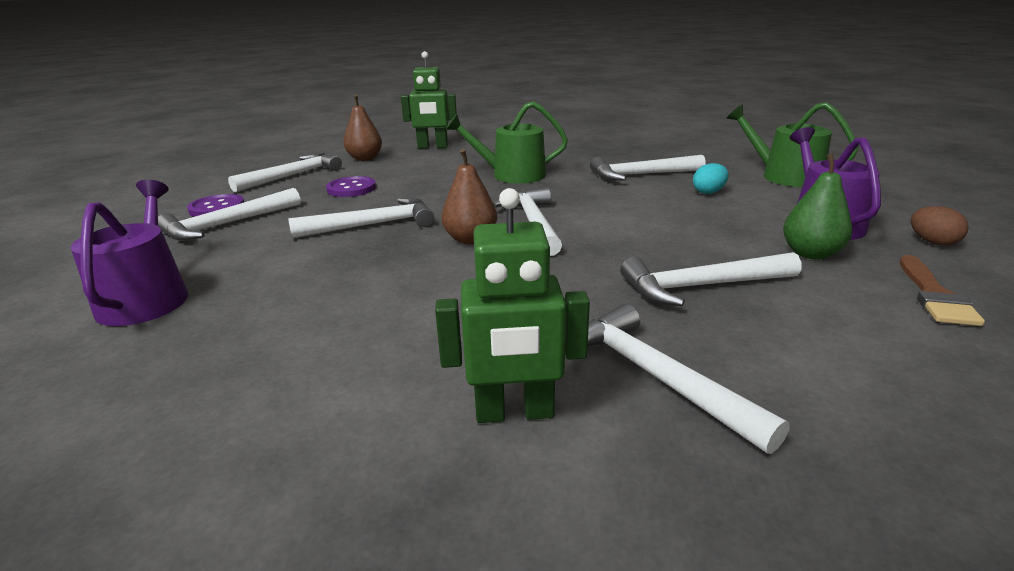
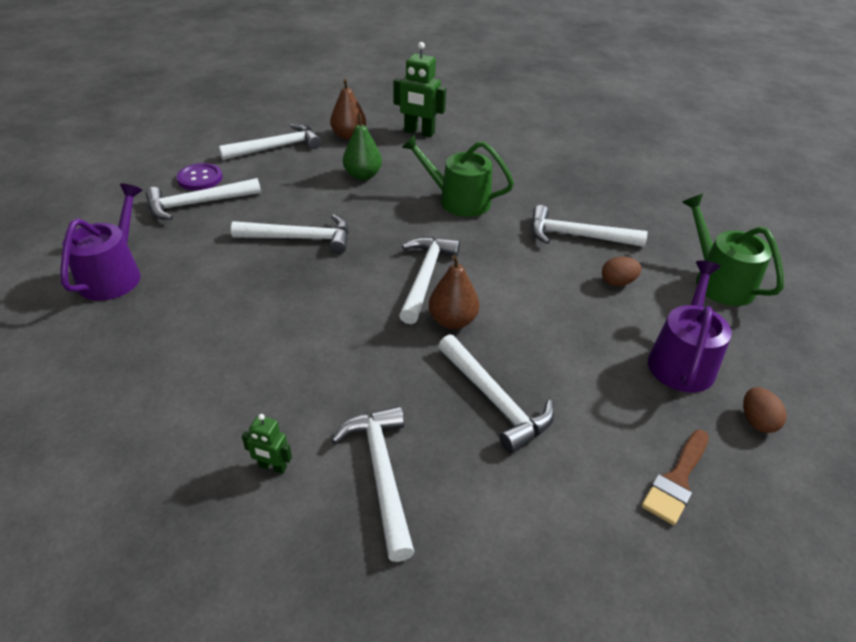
camera: 20 degrees right, 15 degrees up
purple button [326,176,376,197] -> none
green robot [435,188,590,423] -> green robot [242,414,292,474], size x0.52
brown pear [442,149,497,244] -> brown pear moved to [429,255,480,329]
white hammer [620,252,802,306] -> white hammer turned 135 degrees counterclockwise [438,334,554,453]
turquoise egg [693,163,729,194] -> brown egg [602,256,642,286]
green pear [783,154,852,260] -> green pear moved to [343,114,382,180]

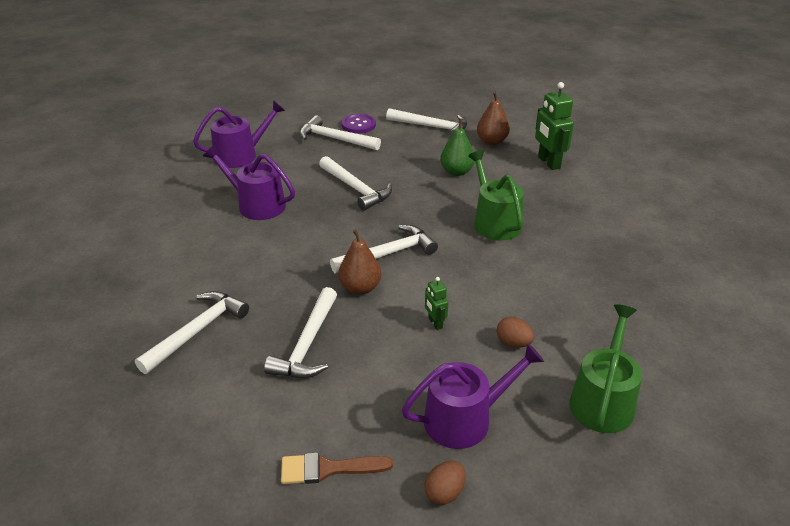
camera: 50 degrees right, 5 degrees down
green robot [242,414,292,474] -> green robot moved to [425,277,448,330]
white hammer [531,205,647,247] -> none
none -> purple watering can [203,145,295,220]

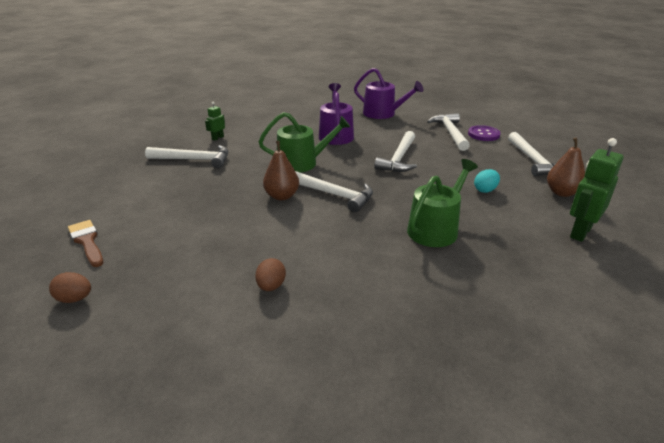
camera: 60 degrees right, 5 degrees down
white hammer [264,287,337,378] -> none
purple watering can [402,343,544,449] -> none
green robot [425,277,448,330] -> green robot moved to [205,102,225,141]
green pear [440,119,475,176] -> turquoise egg [474,169,500,193]
green watering can [569,304,642,433] -> green watering can moved to [259,112,350,172]

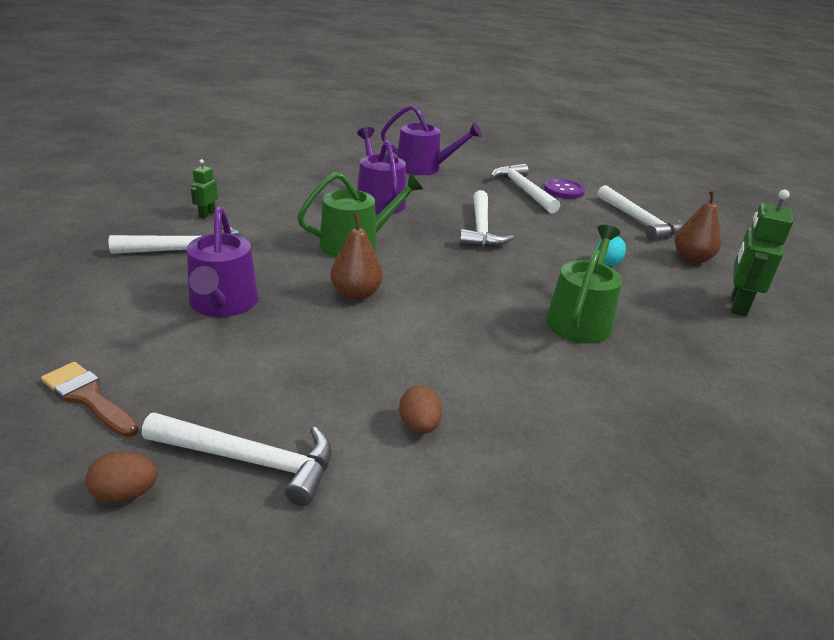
camera: 20 degrees left, 0 degrees up
white hammer [295,171,373,212] -> white hammer moved to [142,413,332,506]
none -> purple watering can [187,207,258,317]

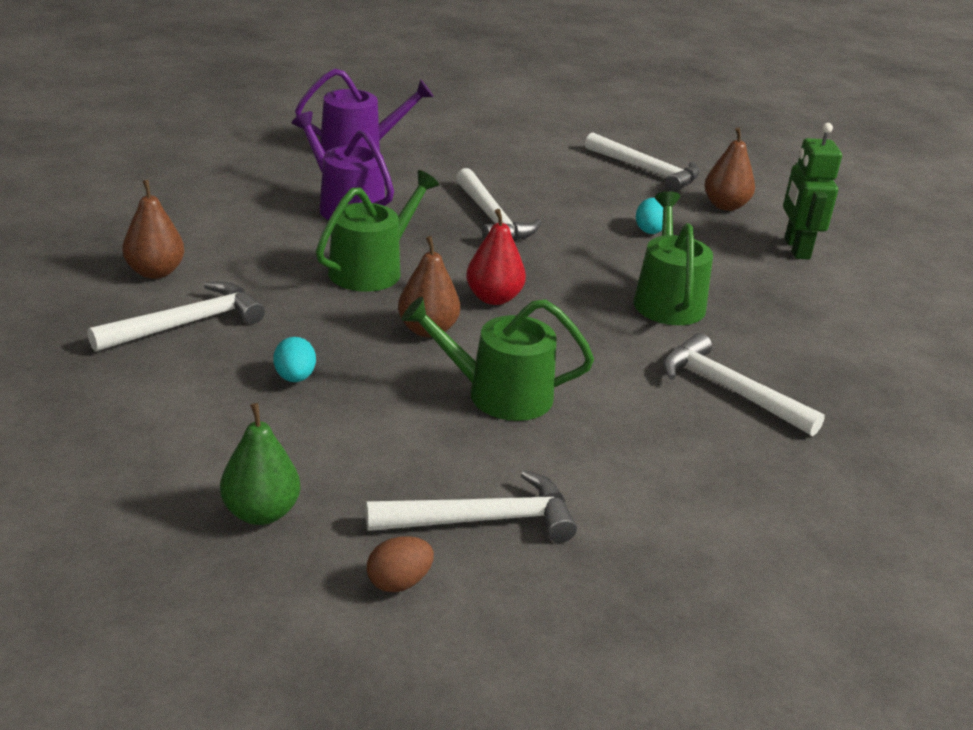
camera: 25 degrees left, 0 degrees up
brown brush [41,362,139,437] -> green pear [220,403,301,525]
purple watering can [187,207,258,317] -> turquoise egg [273,337,316,382]
green robot [191,159,218,219] -> brown pear [122,180,185,279]
brown egg [399,385,442,434] -> none
white hammer [490,164,560,213] -> white hammer moved to [663,333,825,436]
purple button [544,179,585,199] -> none
none -> green watering can [401,297,594,421]
none -> red pear [466,209,526,305]

